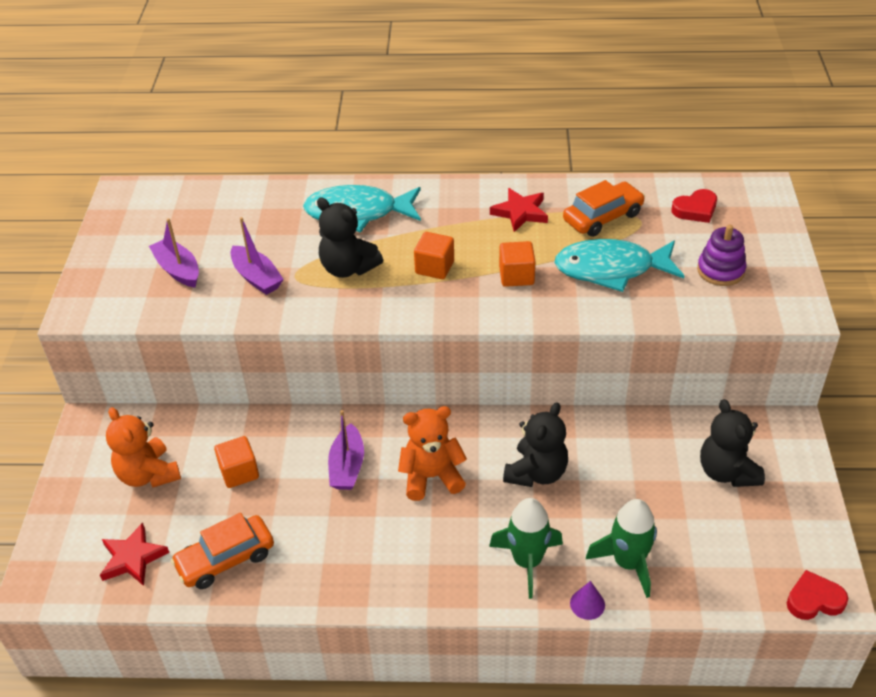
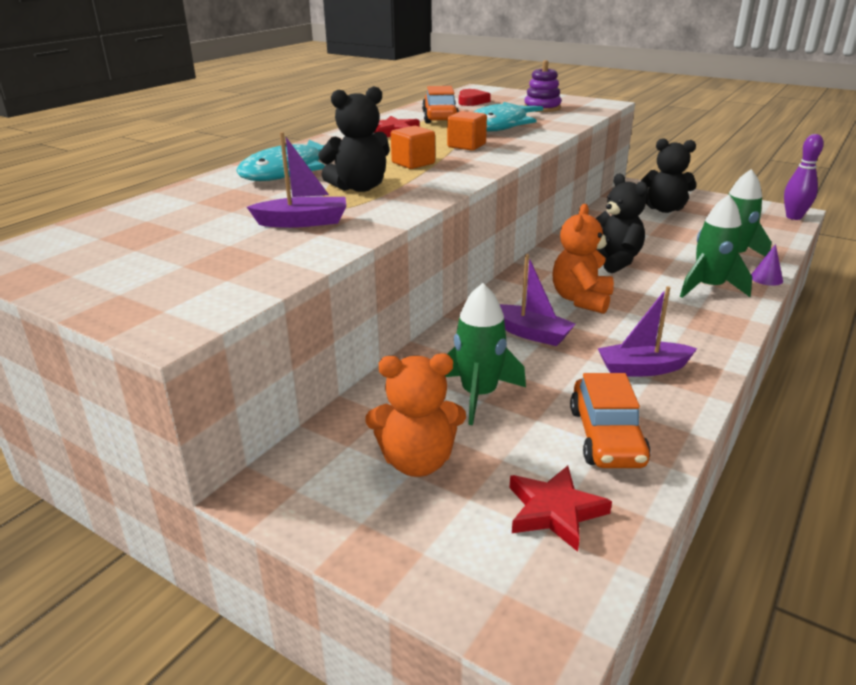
camera: 60 degrees left, 15 degrees down
purple boat [149,218,199,288] -> purple boat moved to [598,286,697,377]
orange cube [214,436,259,488] -> green rocket [445,283,526,425]
red heart [787,570,848,620] -> purple bowling pin [784,134,824,220]

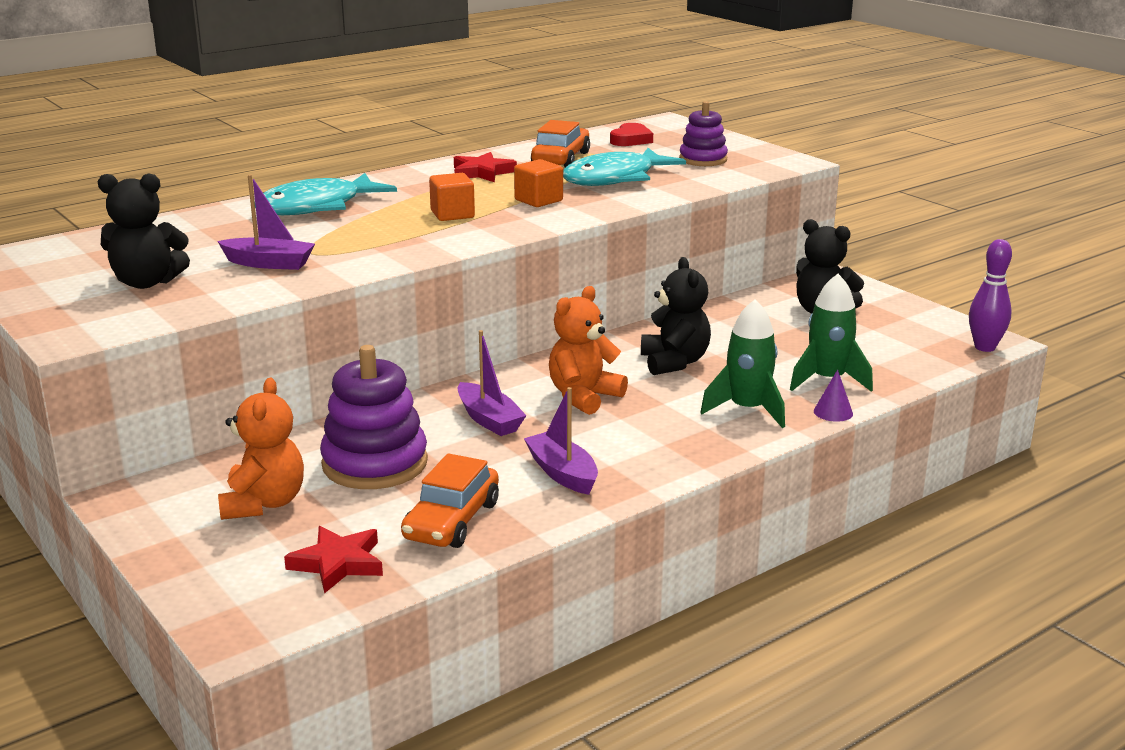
camera: 20 degrees right, 5 degrees down
black teddy bear [318,86,390,192] -> black teddy bear moved to [98,173,190,289]
orange teddy bear [366,353,466,477] -> orange teddy bear turned 105 degrees counterclockwise [218,378,304,520]
green rocket [445,283,526,425] -> purple stacking toy [320,345,428,489]
purple boat [598,286,697,377] -> purple boat turned 45 degrees clockwise [524,387,598,495]

